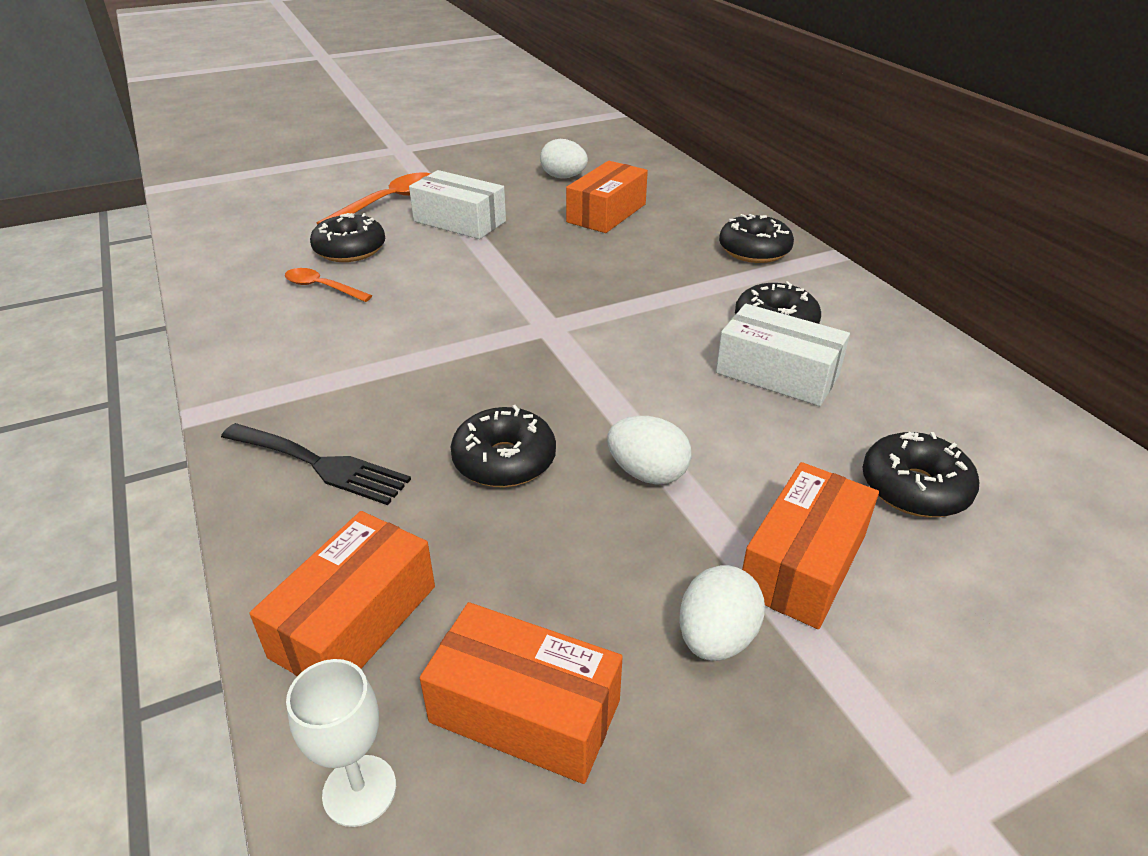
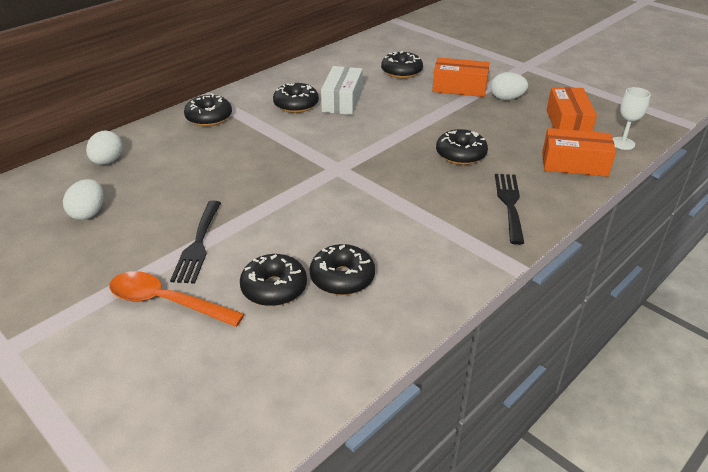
camera: 110 degrees left, 0 degrees up
orange spoon [285,268,372,302] -> black donut [310,244,375,295]
white box [409,170,506,239] -> black fork [170,201,221,284]
orange box [566,161,648,233] -> none
white egg [607,416,692,484] -> white egg moved to [86,130,122,165]

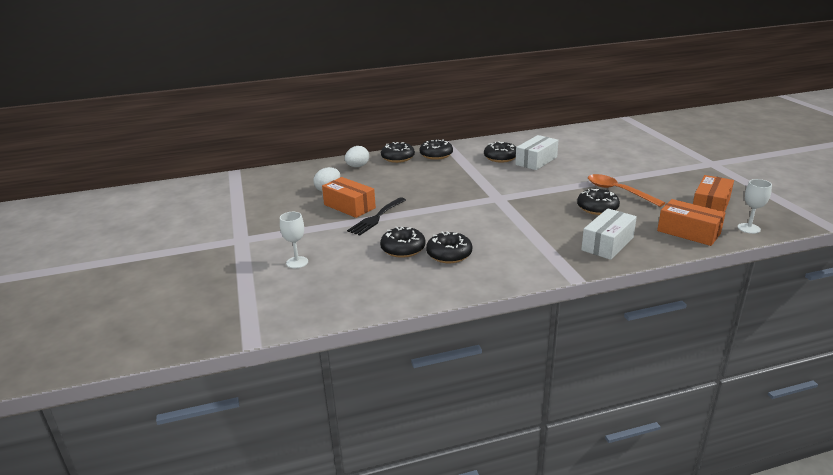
camera: 30 degrees right, 10 degrees down
orange spoon [109,271,244,327] -> orange spoon moved to [588,174,665,207]
black donut [381,51,423,79] -> black donut moved to [381,142,415,163]
orange box [432,57,489,97] -> orange box moved to [322,177,376,218]
white egg [491,72,528,100] -> none
black fork [495,174,524,245] -> white box [581,208,637,260]
none -> white goblet [280,212,308,268]

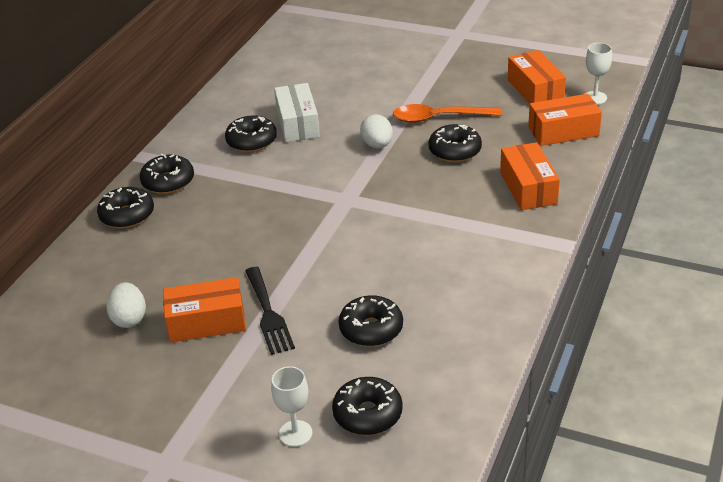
camera: 50 degrees left, 10 degrees up
white egg [345,146,369,167] -> white egg moved to [360,114,393,148]
black donut [426,232,472,263] -> black donut moved to [332,377,403,435]
white box [581,208,637,260] -> orange box [500,142,560,210]

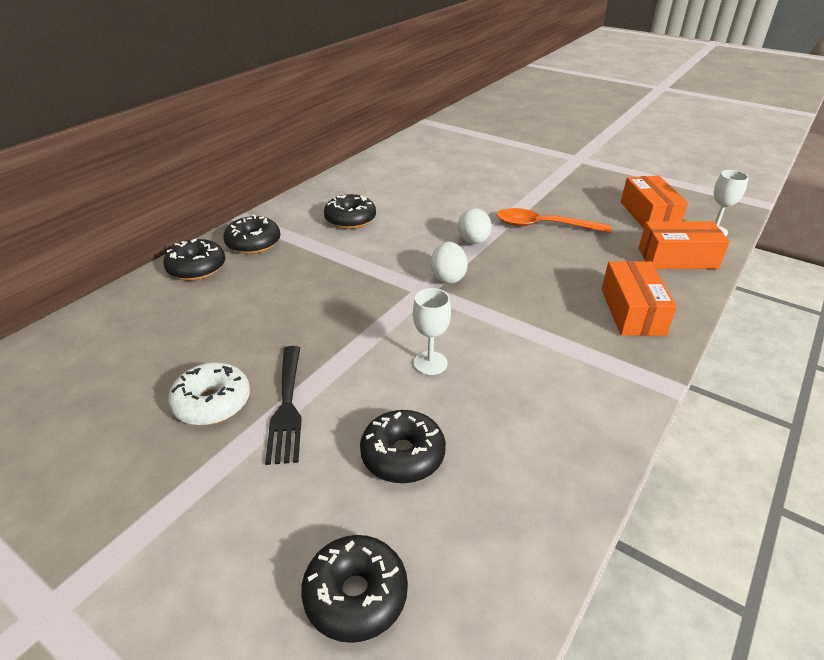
camera: 10 degrees right, 0 degrees up
white egg [106,282,146,328] -> white egg moved to [431,242,468,284]
orange box [163,277,246,342] -> white donut [168,362,250,426]
white goblet [271,366,312,447] -> white goblet moved to [413,288,451,375]
white box [274,83,320,142] -> none
black donut [428,124,482,162] -> none

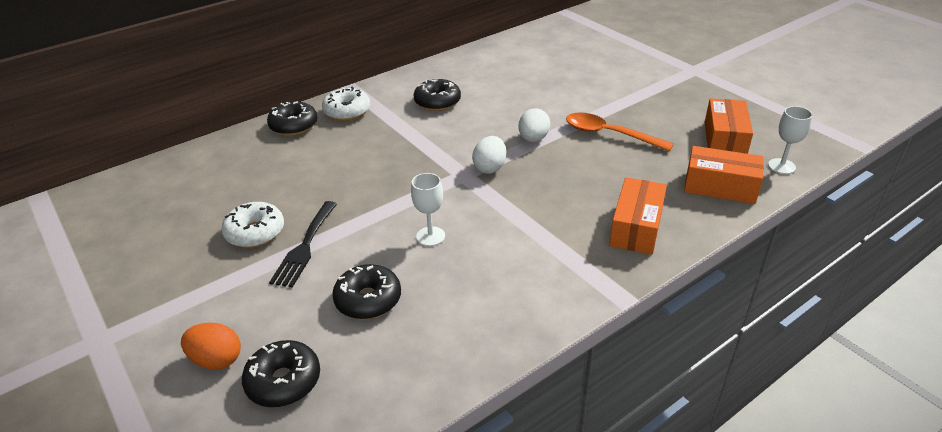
camera: 20 degrees right, 0 degrees up
black donut [223,215,280,254] -> white donut [322,87,370,121]
none -> orange egg [181,323,241,370]

